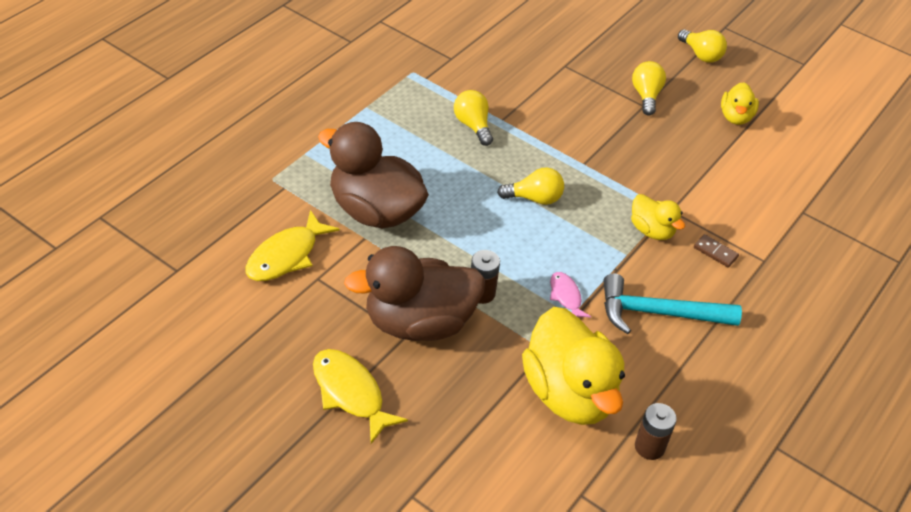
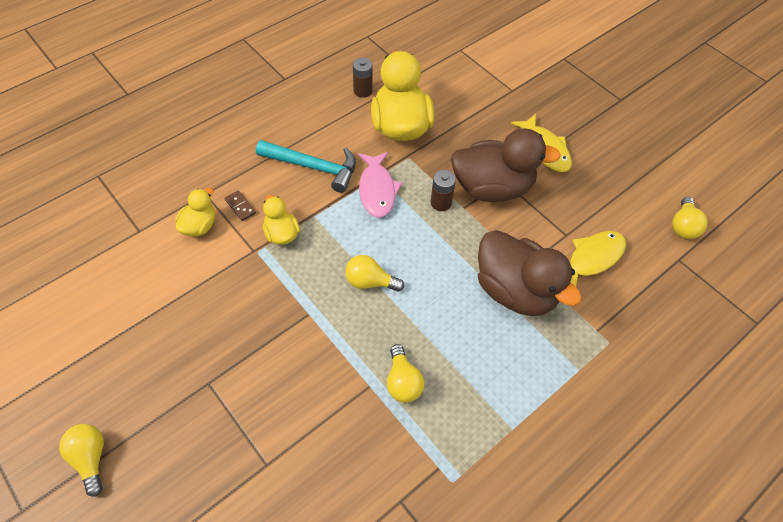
camera: 165 degrees left, 10 degrees up
pink fish [550,272,591,318] -> pink fish [358,152,402,218], size x1.73
yellow light bulb [632,61,666,116] -> yellow light bulb moved to [672,196,707,239]
yellow duck [721,82,759,125] -> yellow duck moved to [175,188,215,237]

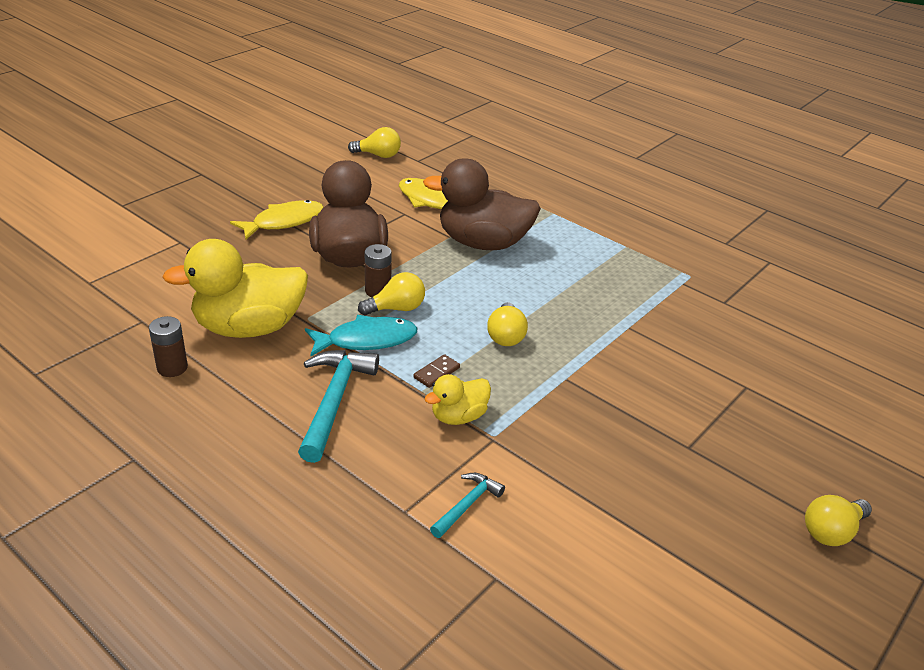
camera: 100 degrees left, 20 degrees down
yellow duck [175,188,215,237] -> turquoise hammer [430,473,505,538]
brown domino [225,190,256,221] -> brown domino moved to [413,354,460,388]
pink fish [358,152,402,218] -> turquoise fish [305,315,418,357]
yellow light bulb [387,344,424,403] -> yellow light bulb moved to [358,272,425,315]
brown duck [478,230,582,316] -> brown duck turned 120 degrees counterclockwise [423,158,541,250]

